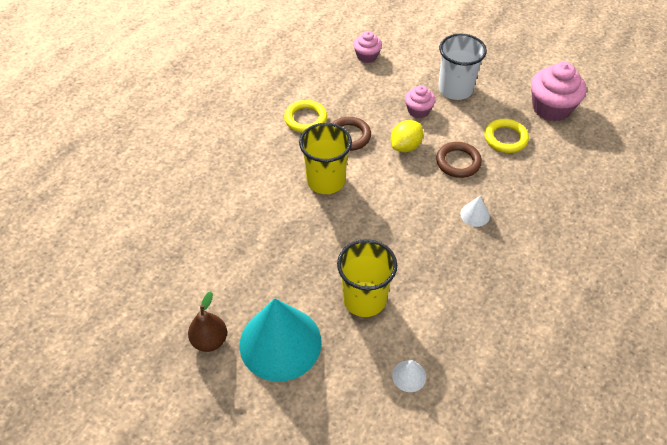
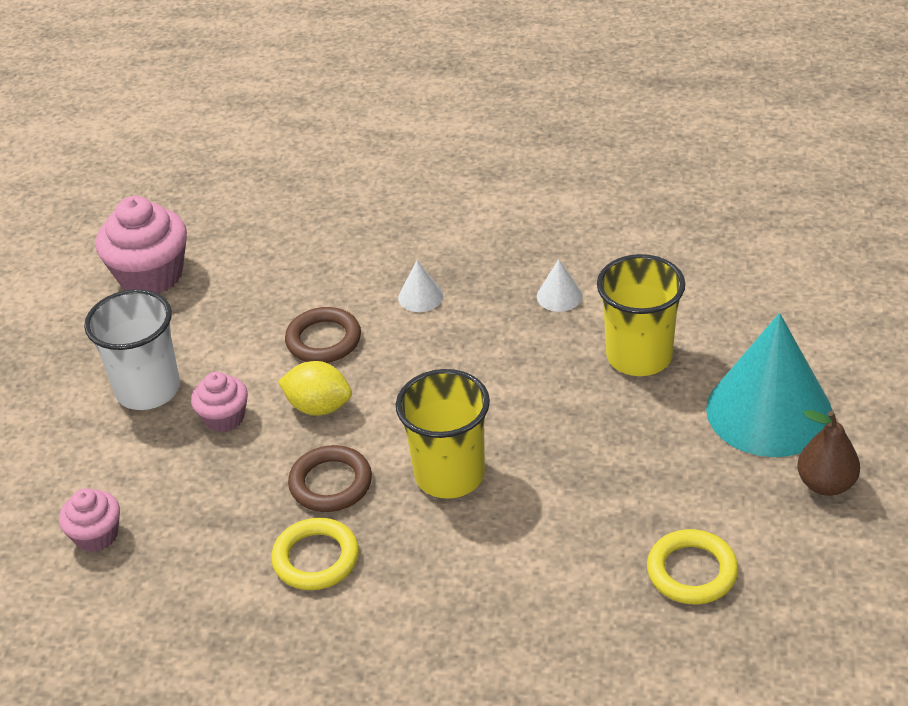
camera: 110 degrees left, 10 degrees down
white cone [392,360,426,392] -> white cone moved to [537,259,582,312]
yellow ring [484,119,529,153] -> yellow ring moved to [647,529,738,604]

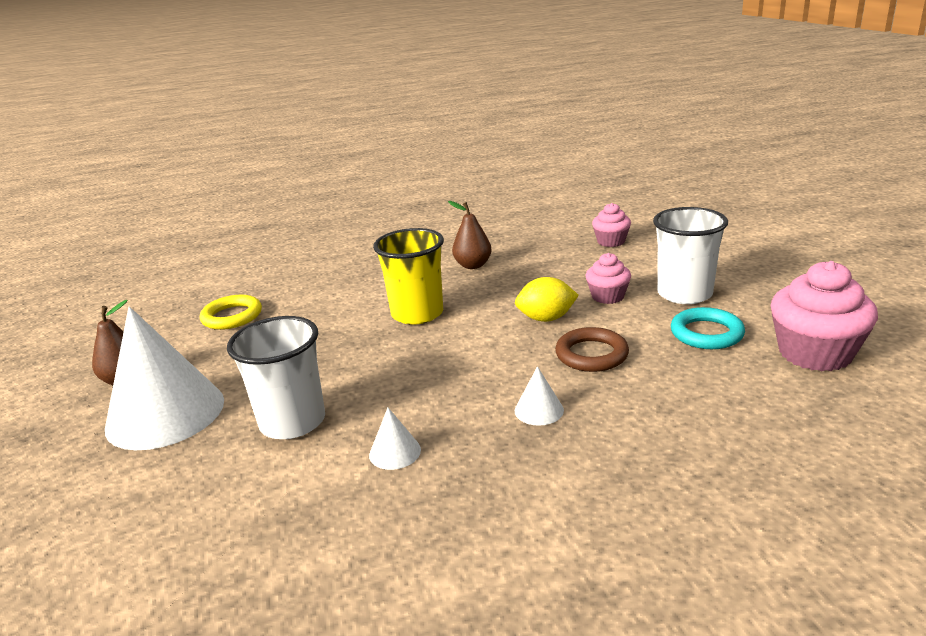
camera: 155 degrees right, 15 degrees down
yellow ring [271,518,359,590] -> brown pear [448,201,492,269]
brown ring [288,445,372,512] -> none
yellow cup [597,254,686,376] -> white cup [227,316,325,439]
turquoise cone [706,313,832,457] -> white cone [105,307,224,450]
none -> turquoise ring [671,307,745,349]

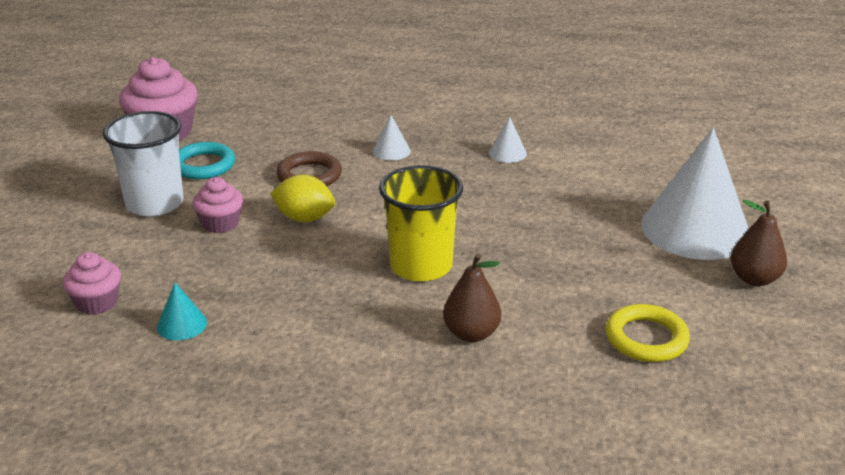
camera: 160 degrees left, 5 degrees up
white cup [227,316,325,439] -> none
brown pear [448,201,492,269] -> brown pear moved to [443,254,501,342]
none -> turquoise cone [157,283,207,341]

